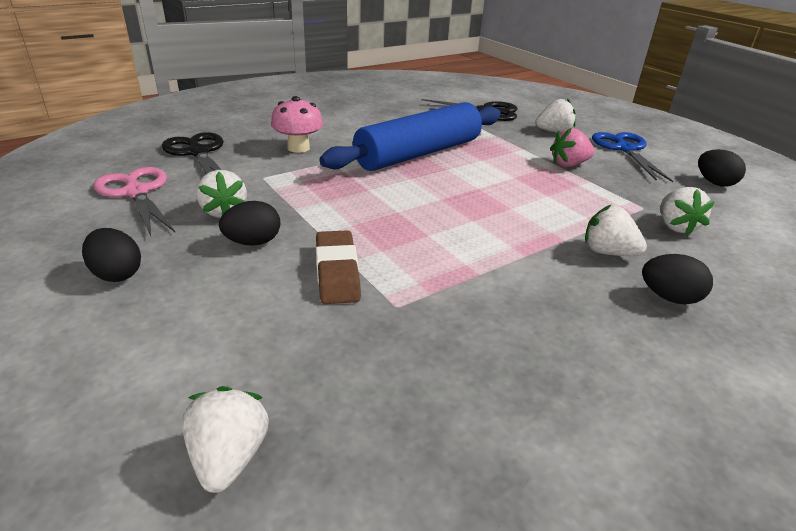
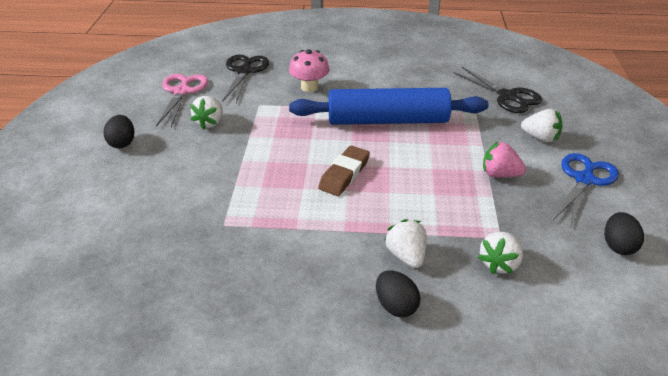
camera: 40 degrees right, 5 degrees up
white strawberry [182,386,269,493] -> none
black egg [219,201,280,246] -> none
brown eraser [316,230,361,304] -> brown eraser moved to [318,146,370,196]

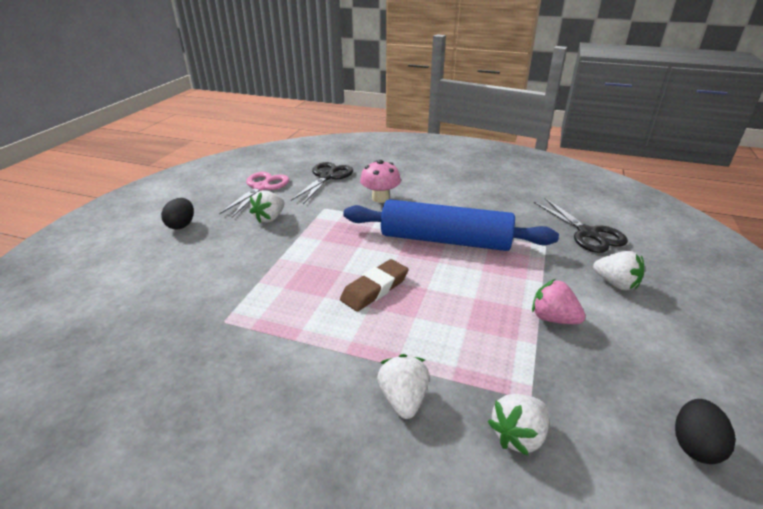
camera: 15 degrees right, 5 degrees down
black egg [376,270,420,317] -> none
blue scissors [553,153,619,226] -> none

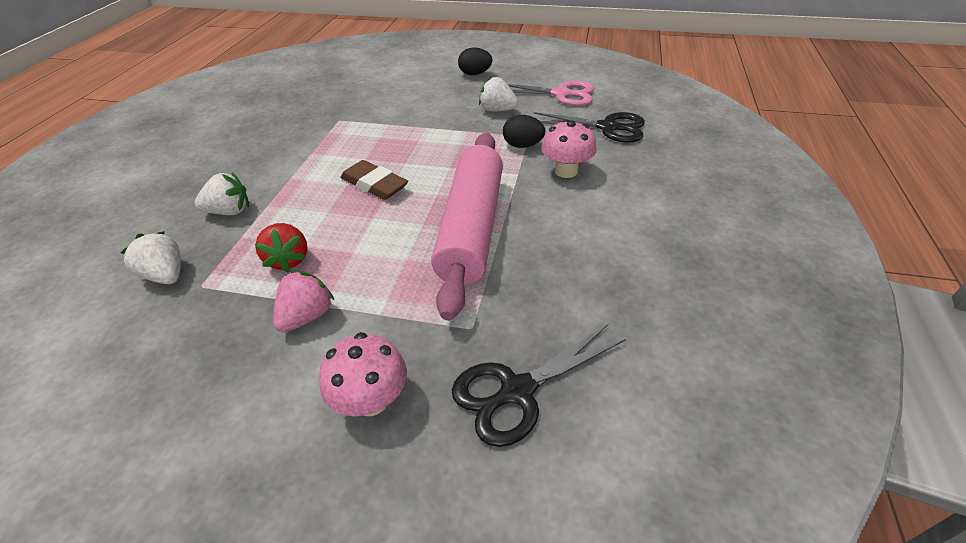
camera: 85 degrees right, 10 degrees up
blue rolling pin [343,199,559,251] -> pink rolling pin [431,133,503,321]
white strawberry [593,251,644,290] -> pink mushroom [319,332,407,416]
black egg [675,399,736,464] -> black egg moved to [503,115,545,148]
none -> red strawberry [255,223,307,272]

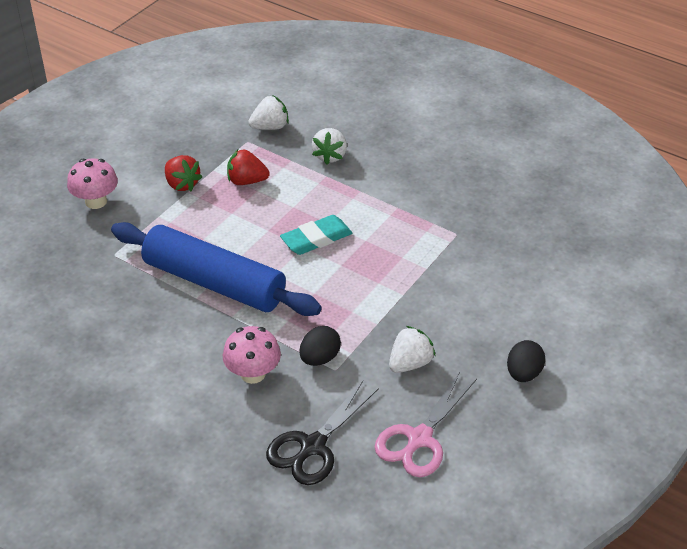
camera: 110 degrees right, 0 degrees up
pink strawberry [273,271,335,332] -> red strawberry [165,155,202,191]
brown eraser [340,160,408,200] -> turquoise eraser [280,215,352,255]
pink rolling pin [431,133,503,321] -> blue rolling pin [111,222,322,316]
black scissors [452,324,626,447] -> none

